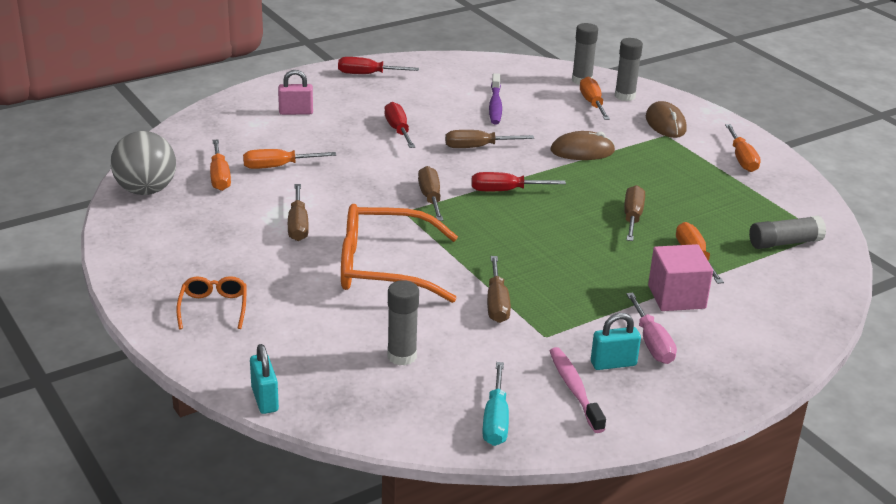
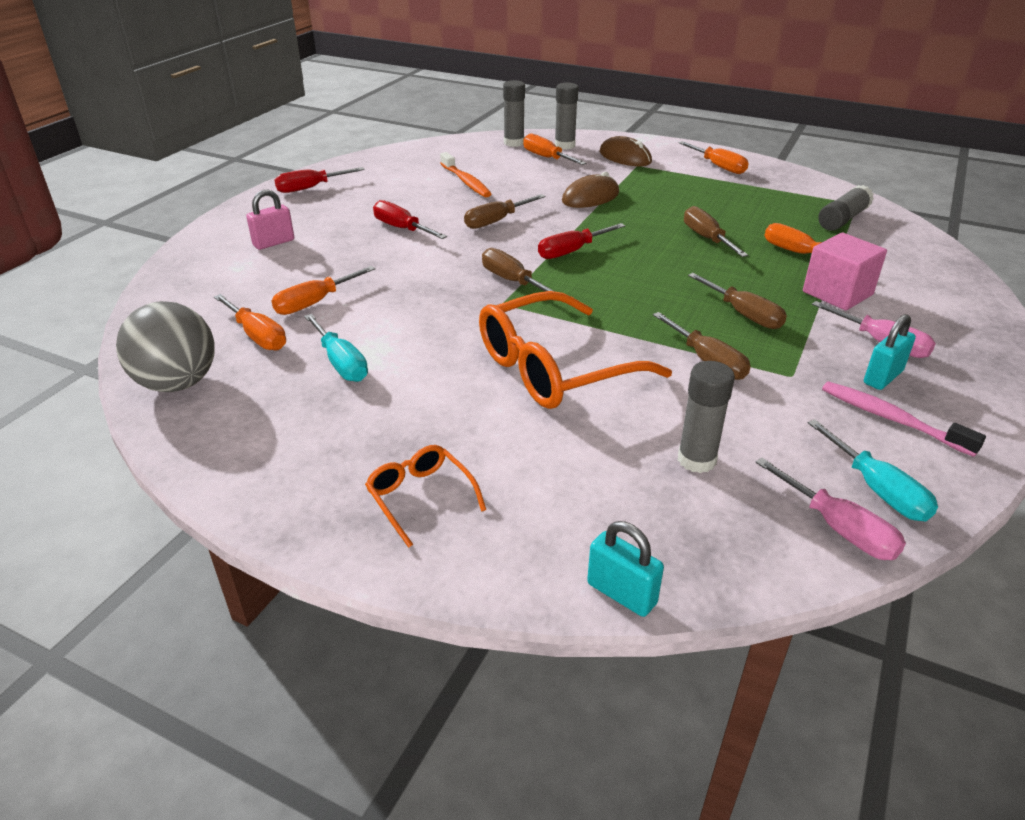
camera: 30 degrees left, 5 degrees up
brown screwdriver [288,184,309,241] -> brown screwdriver moved to [688,273,787,329]
purple toothbrush [489,73,502,124] -> orange toothbrush [440,152,491,197]
none -> turquoise screwdriver [304,314,368,382]
none -> pink screwdriver [755,458,906,560]

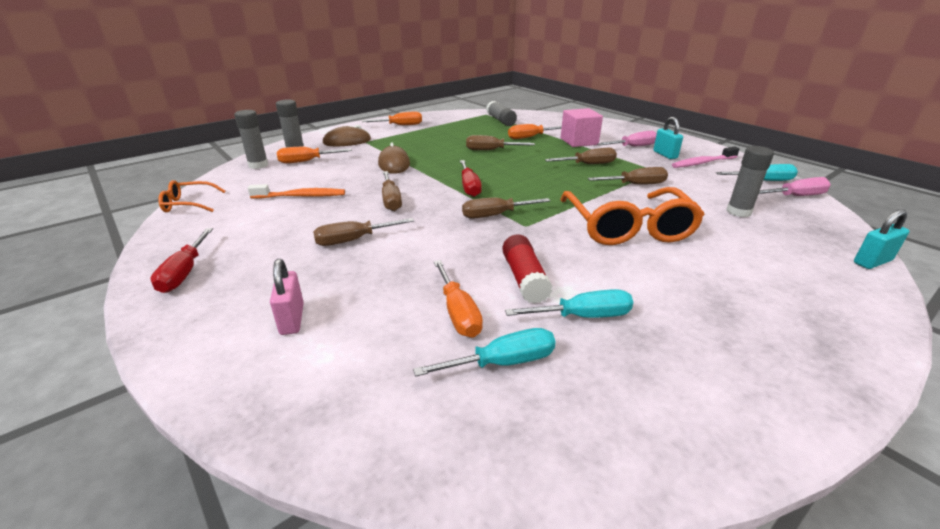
camera: 65 degrees left, 5 degrees down
grey ball [116,301,215,392] -> none
orange screwdriver [214,294,286,351] -> turquoise screwdriver [413,328,556,377]
orange glasses [365,445,486,548] -> orange glasses moved to [158,180,226,212]
red screwdriver [373,200,447,239] -> brown screwdriver [313,218,414,246]
none -> red glue stick [502,234,552,304]

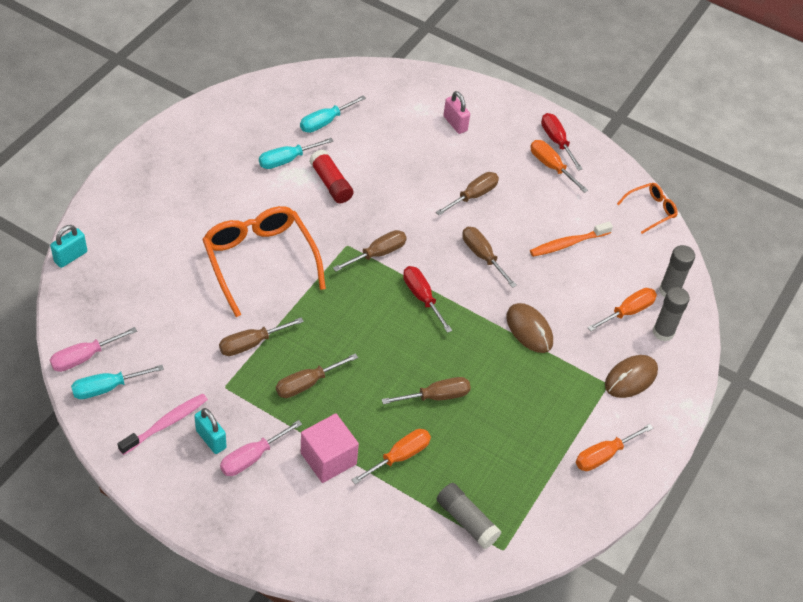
camera: 155 degrees right, 20 degrees up
orange screwdriver [434,260,483,338] -> orange screwdriver moved to [530,140,588,193]
grey glue stick [726,146,774,217] -> none

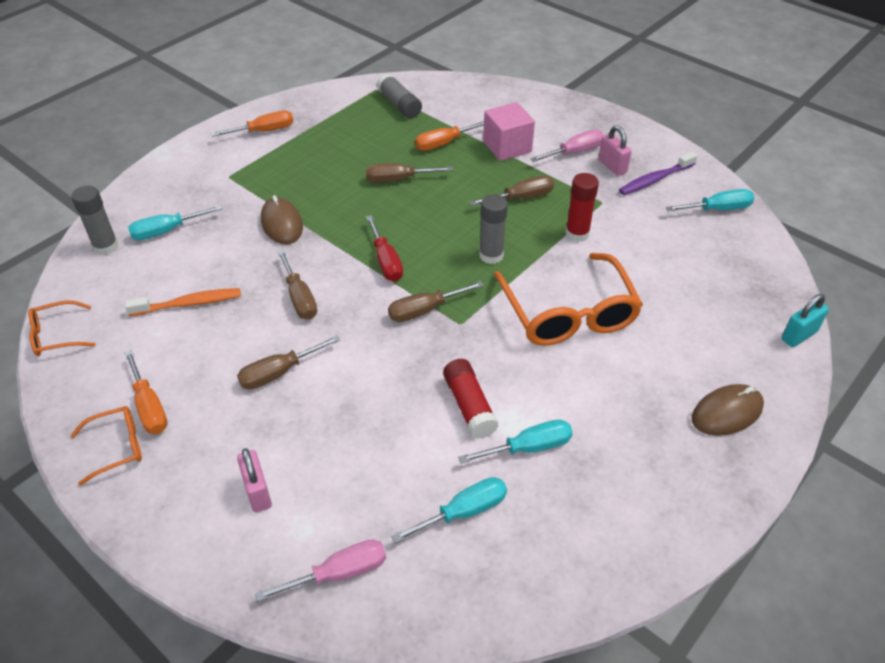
camera: 165 degrees left, 5 degrees down
pink screwdriver [50,327,137,372] -> pink screwdriver moved to [255,539,386,602]
pink toothbrush [118,394,208,455] -> purple toothbrush [619,152,698,195]
turquoise padlock [194,408,227,454] -> pink padlock [599,126,632,176]
brown screwdriver [219,318,304,356] -> red glue stick [565,173,599,242]
red screwdriver [541,113,583,170] -> orange glasses [70,406,142,486]
orange screwdriver [587,288,657,331] -> turquoise screwdriver [128,205,223,240]
brown mouse [605,355,658,398] -> brown mouse moved to [691,384,764,436]
grey glue stick [653,287,690,342] -> grey glue stick moved to [479,194,508,264]

